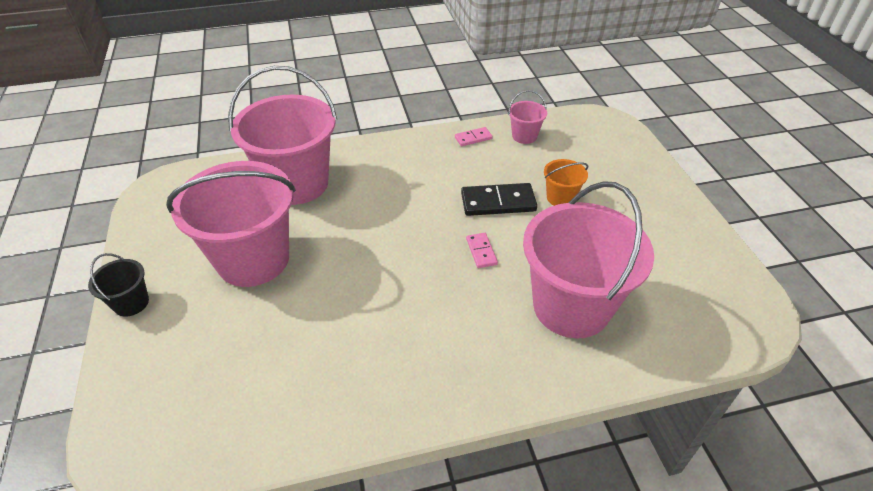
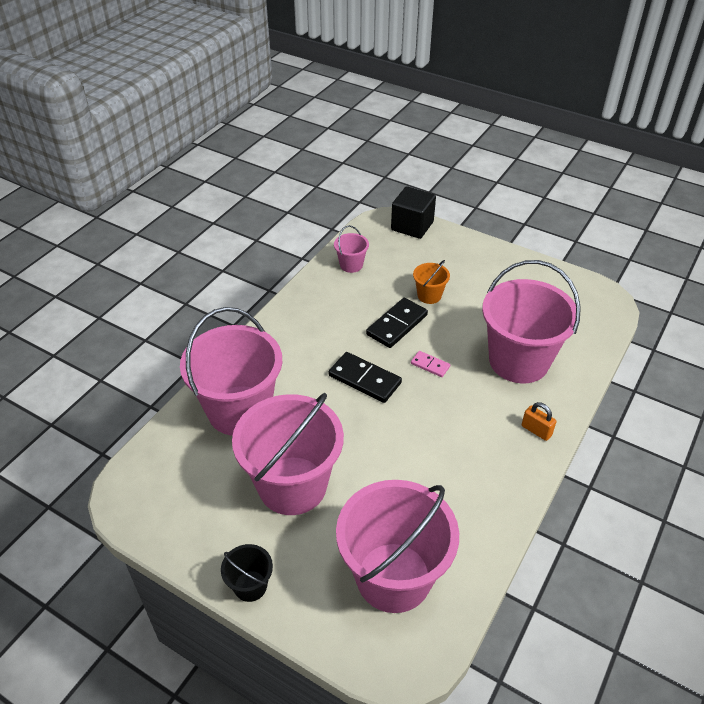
camera: 45 degrees left, 0 degrees up
pink domino [455,127,493,146] -> none
none -> black domino [329,352,402,403]
none -> pink bucket [336,480,459,613]
none -> black cube [391,186,436,239]
none -> orange padlock [522,402,556,441]

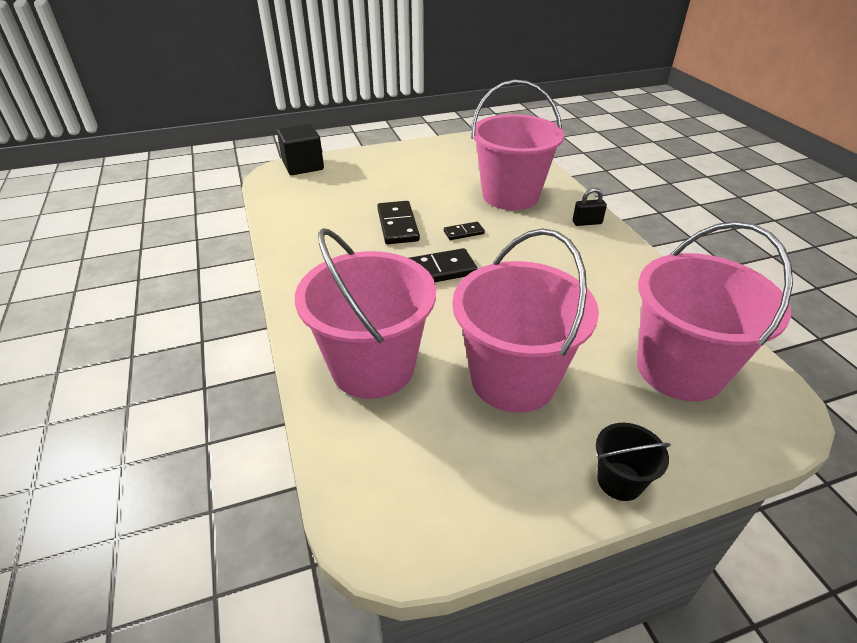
camera: 50 degrees left, 5 degrees down
pink bucket [334,225,369,273] -> none
pink domino [411,351,450,377] -> black domino [444,222,485,240]
orange bucket [413,260,450,304] -> none
orange padlock [522,402,556,441] -> black padlock [573,188,607,226]

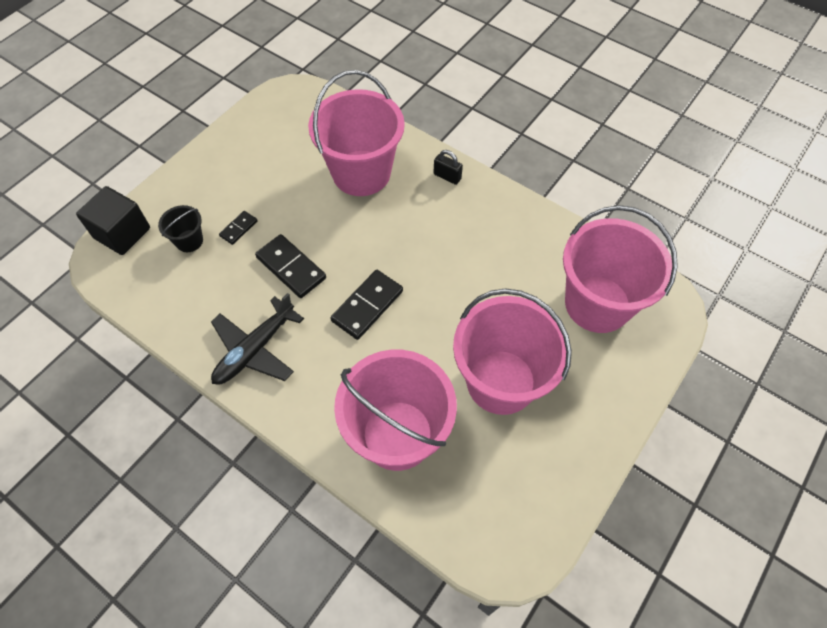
camera: 35 degrees left, 20 degrees up
black domino [444,222,485,240] -> black domino moved to [219,211,258,245]
black padlock [573,188,607,226] -> black padlock turned 75 degrees clockwise [434,150,463,185]
black bucket [596,423,671,501] -> black bucket moved to [158,205,203,252]
none -> black plane [211,293,304,385]

